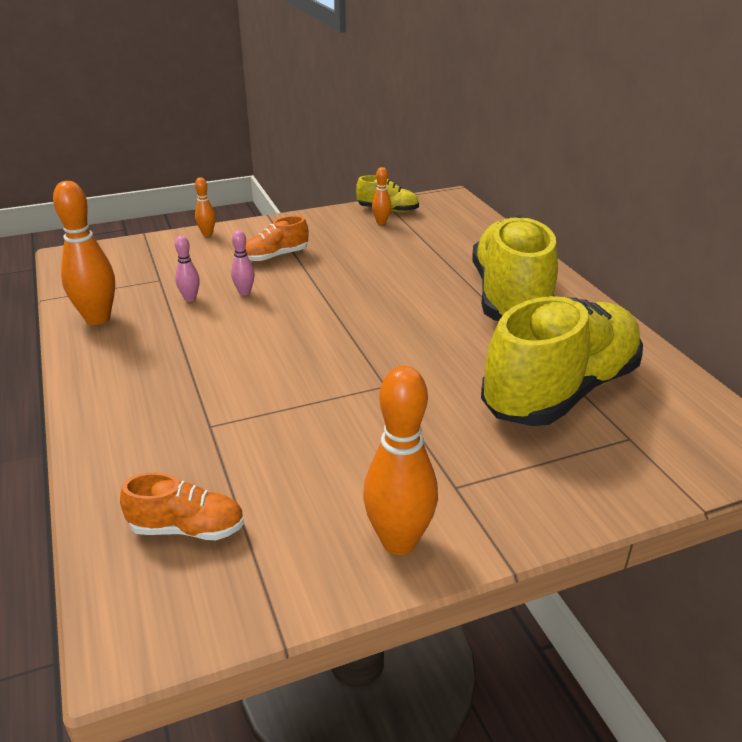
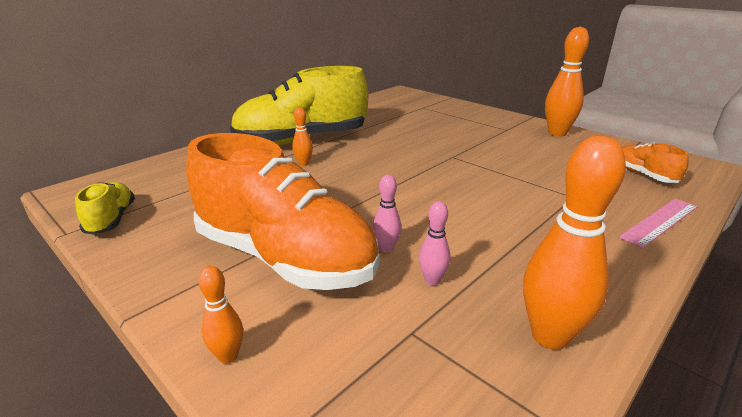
camera: 115 degrees left, 5 degrees down
orange shoe [245,216,308,262] -> orange shoe [186,133,379,290], size x2.26
orange bowling pin [372,167,391,224] -> orange bowling pin moved to [292,107,313,166]
yellow shoe [481,296,643,426] -> none
none -> pink ruler [619,199,698,248]

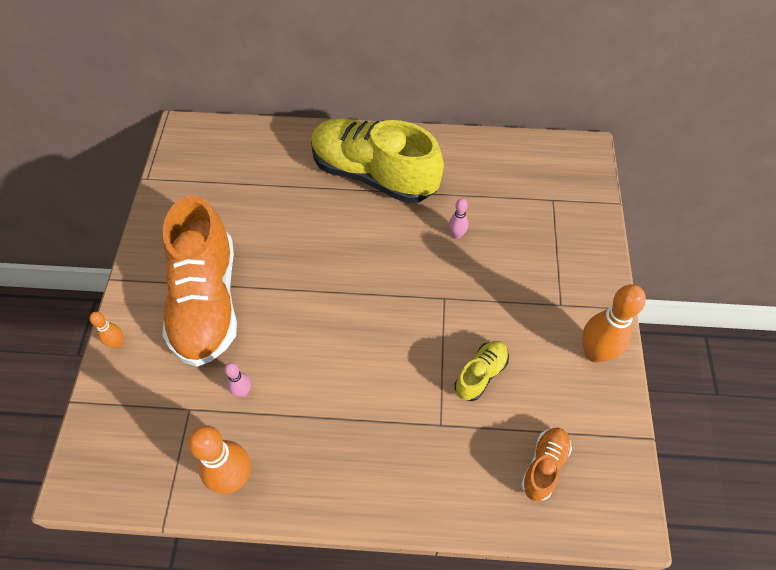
camera: 50 degrees right, 30 degrees up
yellow shoe [75,182,135,235] -> yellow shoe moved to [455,341,509,401]
orange bowling pin [292,107,313,166] -> none
pink bowling pin [373,175,401,252] -> pink bowling pin moved to [449,198,469,239]
pink ruler [619,199,698,248] -> none

